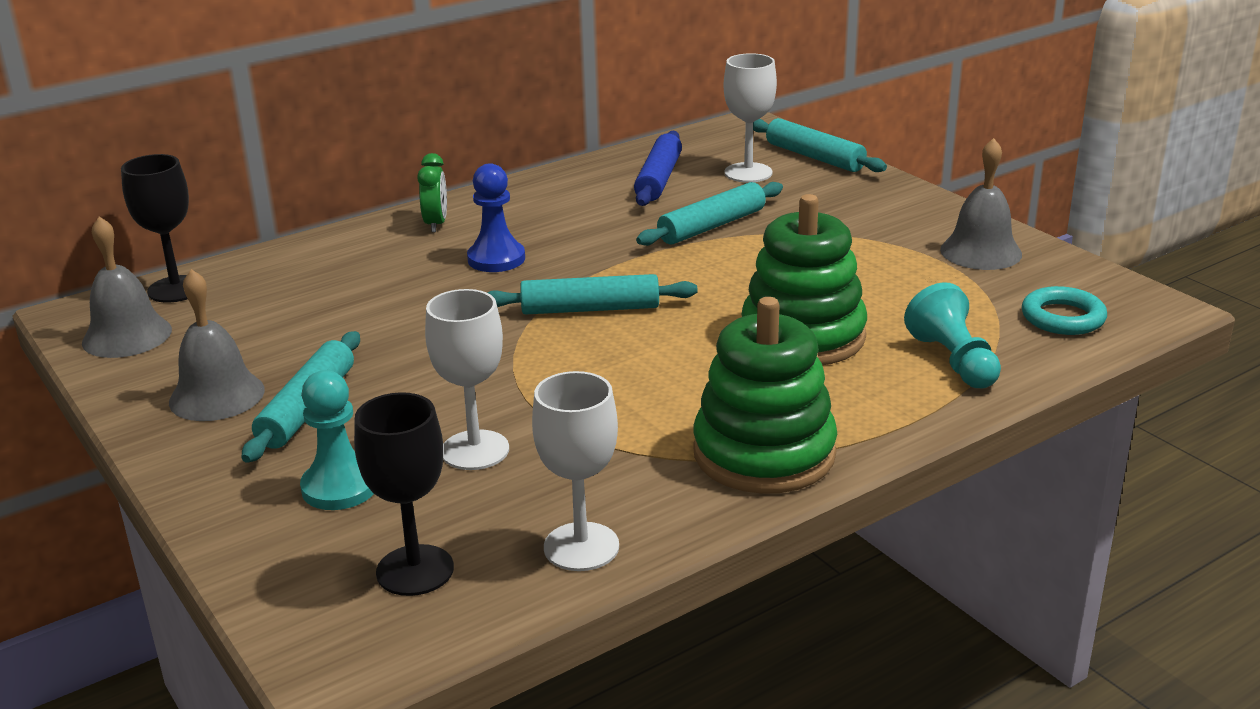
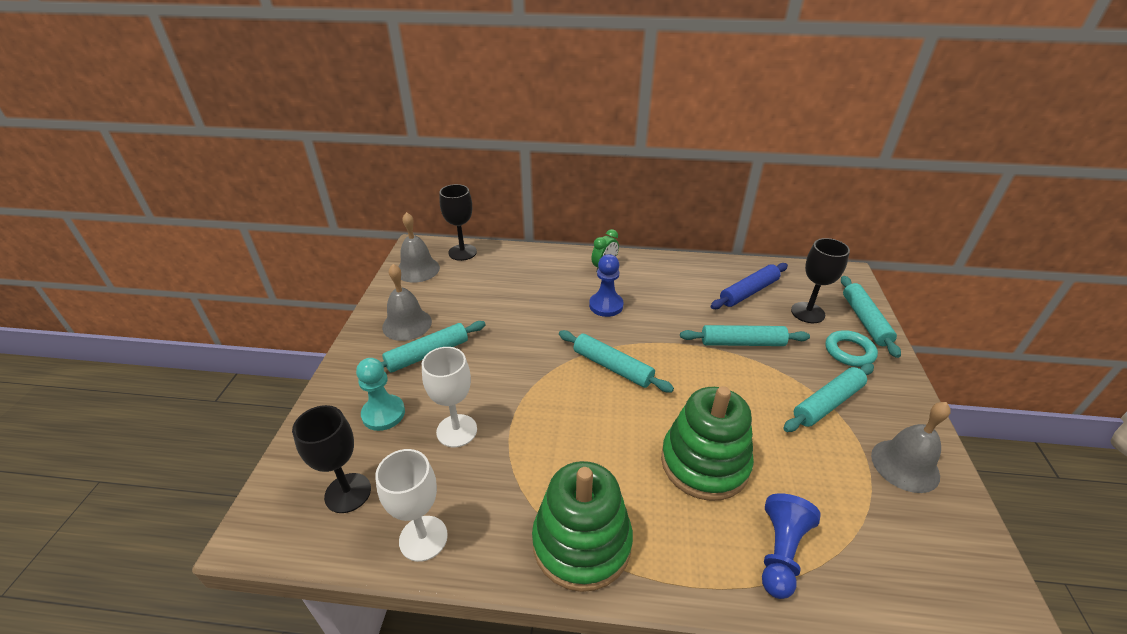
camera: 40 degrees right, 10 degrees up
white goblet [724,53,777,183] -> black goblet [791,238,850,323]
turquoise pawn [904,282,1001,388] -> blue pawn [762,493,821,599]
turquoise ring [1022,286,1107,335] -> turquoise ring moved to [825,330,878,367]
none -> turquoise rolling pin [783,363,874,432]

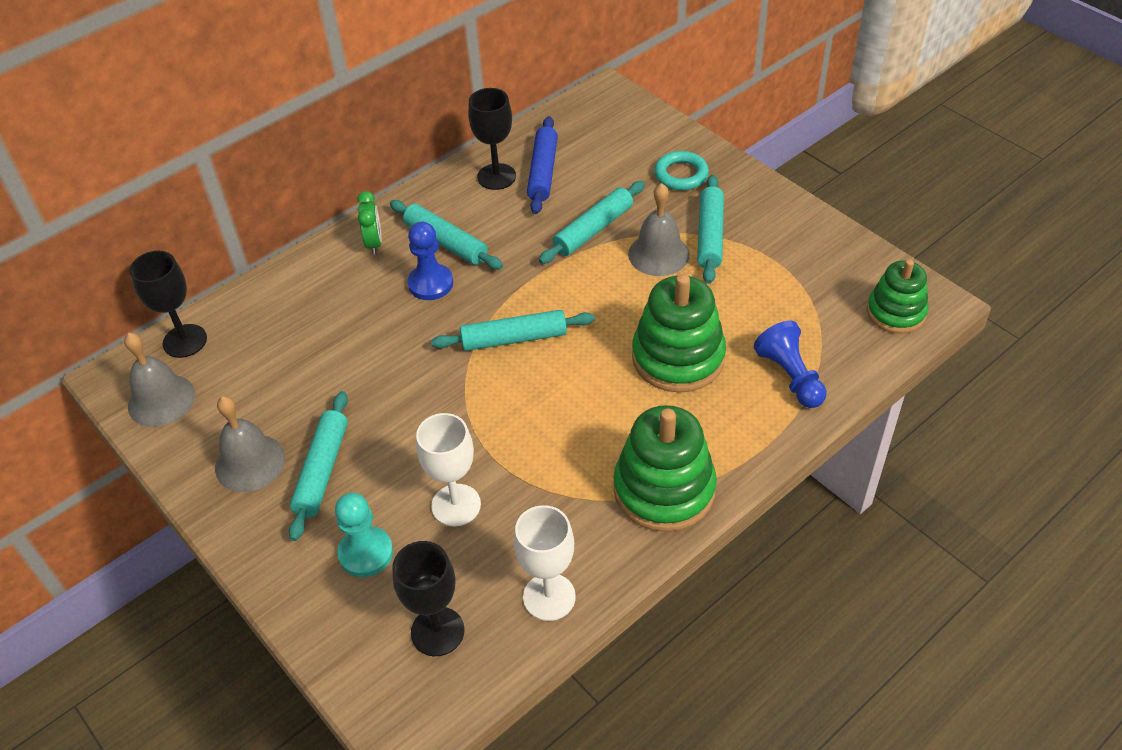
camera: 45 degrees left, 10 degrees up
black goblet [791,238,850,323] -> black goblet moved to [468,88,516,190]
turquoise rolling pin [841,276,901,358] -> turquoise rolling pin moved to [390,200,503,270]
grey bell [871,402,951,493] -> grey bell moved to [628,183,690,276]
none -> green stacking toy [867,259,929,334]

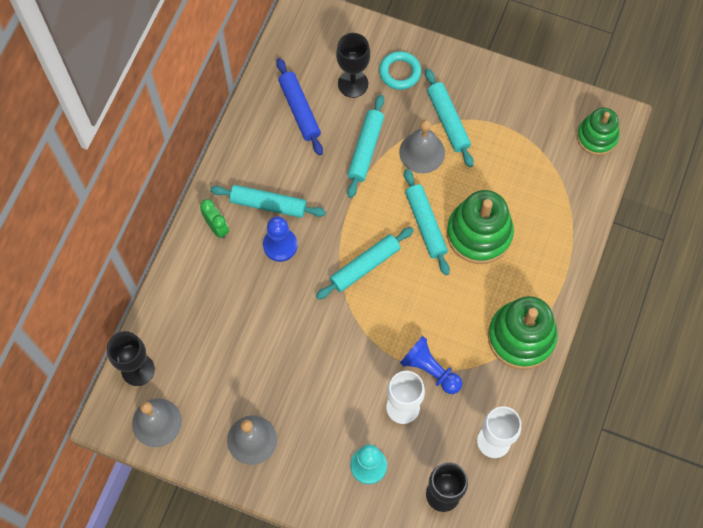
camera: 30 degrees left, 20 degrees up
turquoise rolling pin [289,391,348,541] -> turquoise rolling pin moved to [404,169,450,275]
black goblet [468,88,516,190] -> black goblet moved to [336,33,370,98]
blue pawn [754,320,827,408] -> blue pawn moved to [400,336,462,394]

